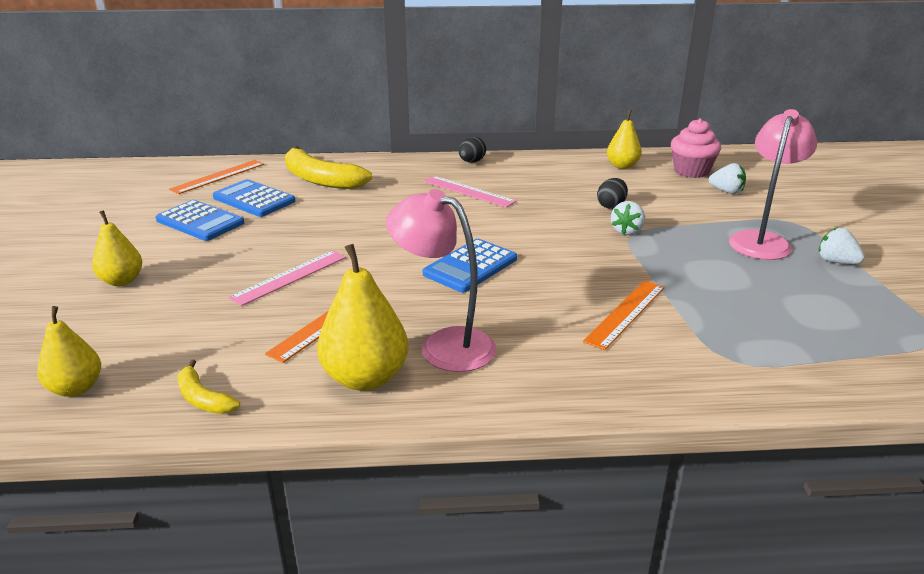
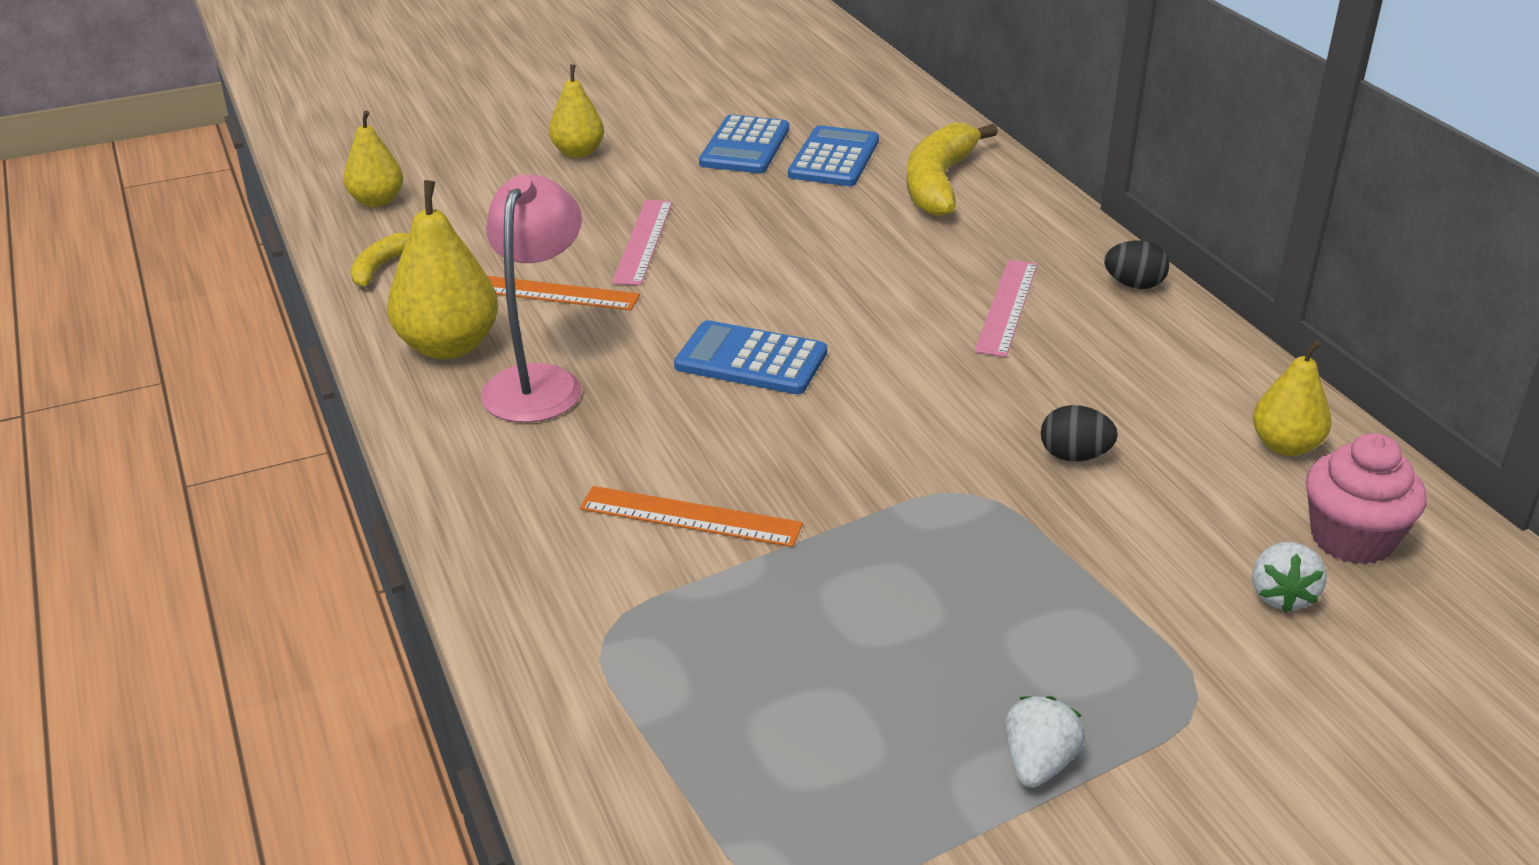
camera: 70 degrees right, 5 degrees up
orange ruler [169,160,264,194] -> none
pink ruler [228,250,346,306] -> pink ruler turned 75 degrees clockwise [612,200,672,286]
white strawberry [611,201,645,235] -> none
pink lamp [729,109,817,260] -> none

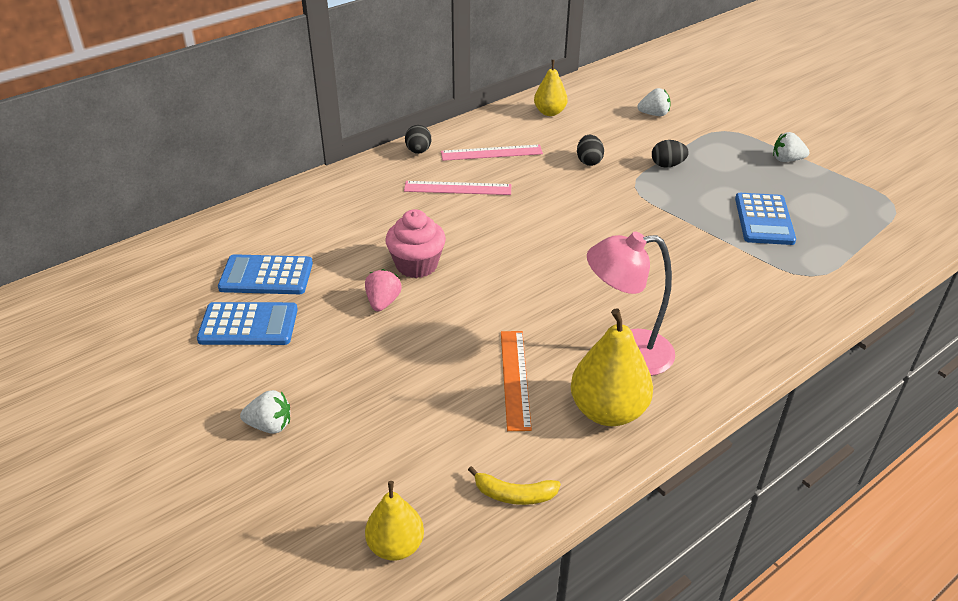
camera: 105 degrees left, 5 degrees up
yellow pear [549,64,604,158] -> white strawberry [240,390,290,434]
orange ruler [580,486,803,547] -> none
pink ruler [612,200,672,286] -> pink ruler moved to [441,145,543,161]
blue calculator [674,320,827,394] -> blue calculator moved to [735,193,796,245]
yellow banana [906,123,998,216] -> none
pink cupcake [1306,433,1426,565] -> pink cupcake moved to [385,209,446,278]
none -> pink strawberry [365,269,402,311]
none -> black egg [652,140,689,168]

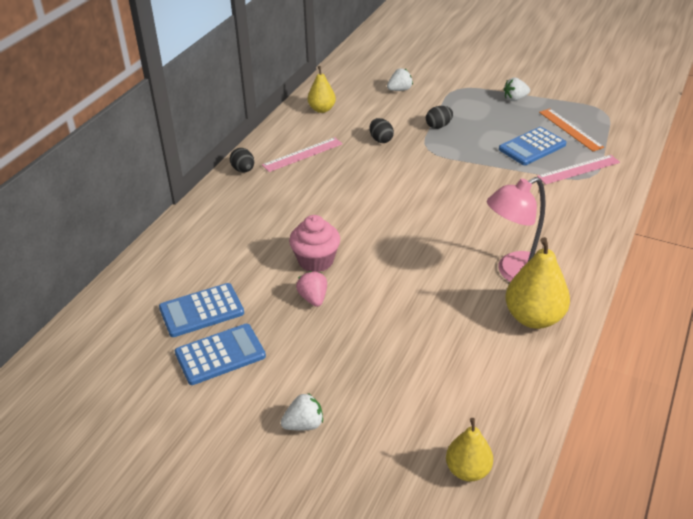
camera: 25 degrees left, 0 degrees up
pink ruler [404,181,511,195] -> pink ruler moved to [537,155,620,185]
yellow banana [468,466,561,505] -> none
orange ruler [501,331,532,431] -> orange ruler moved to [539,109,604,151]
blue calculator [735,193,796,245] -> blue calculator turned 75 degrees clockwise [499,127,566,165]

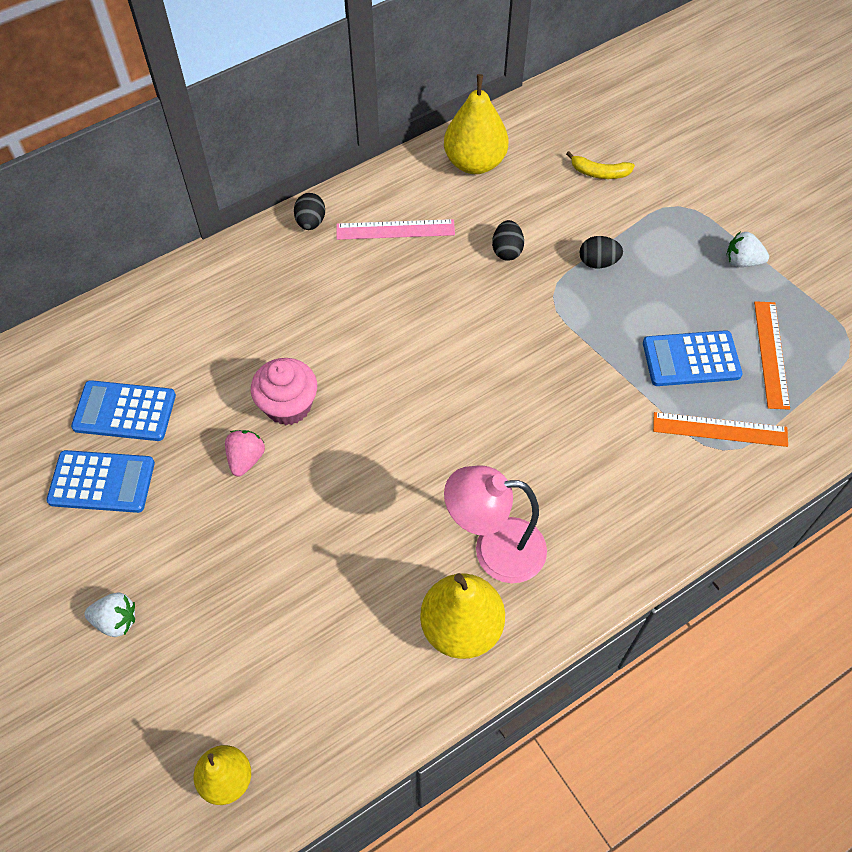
camera: 30 degrees right, 20 degrees up
yellow pear [308,66,336,113] -> yellow pear [444,74,508,174], size x1.59
white strawberry [387,68,413,91] -> yellow banana [566,151,635,179]
pink ruler [537,155,620,185] -> orange ruler [653,412,788,447]

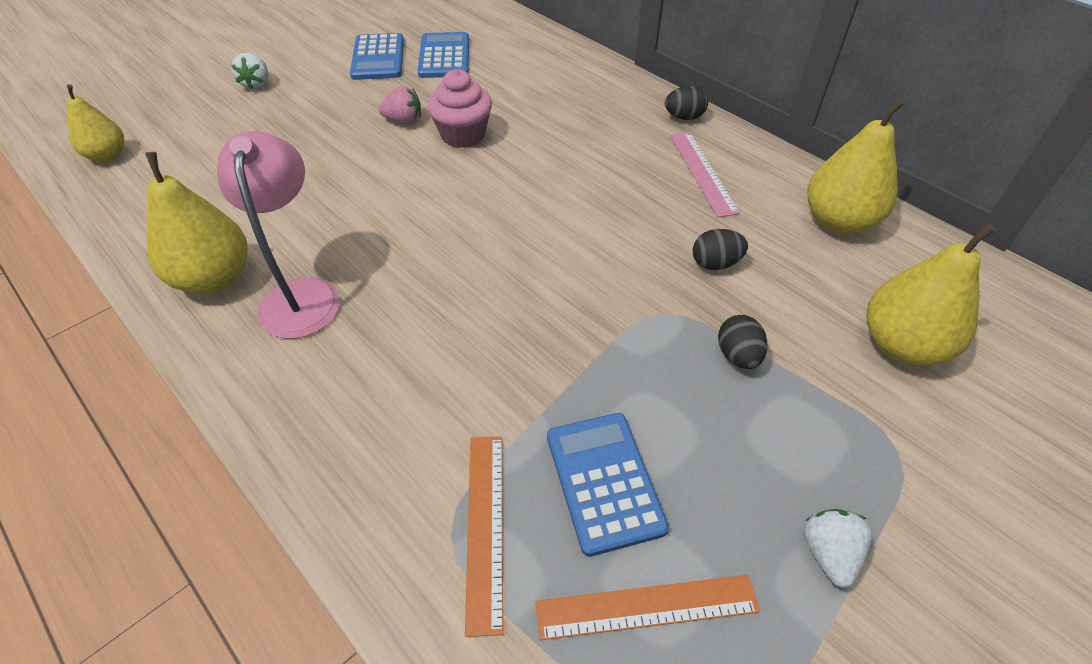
camera: 80 degrees right, 10 degrees down
yellow banana [566,151,635,179] -> yellow pear [867,223,996,366]

